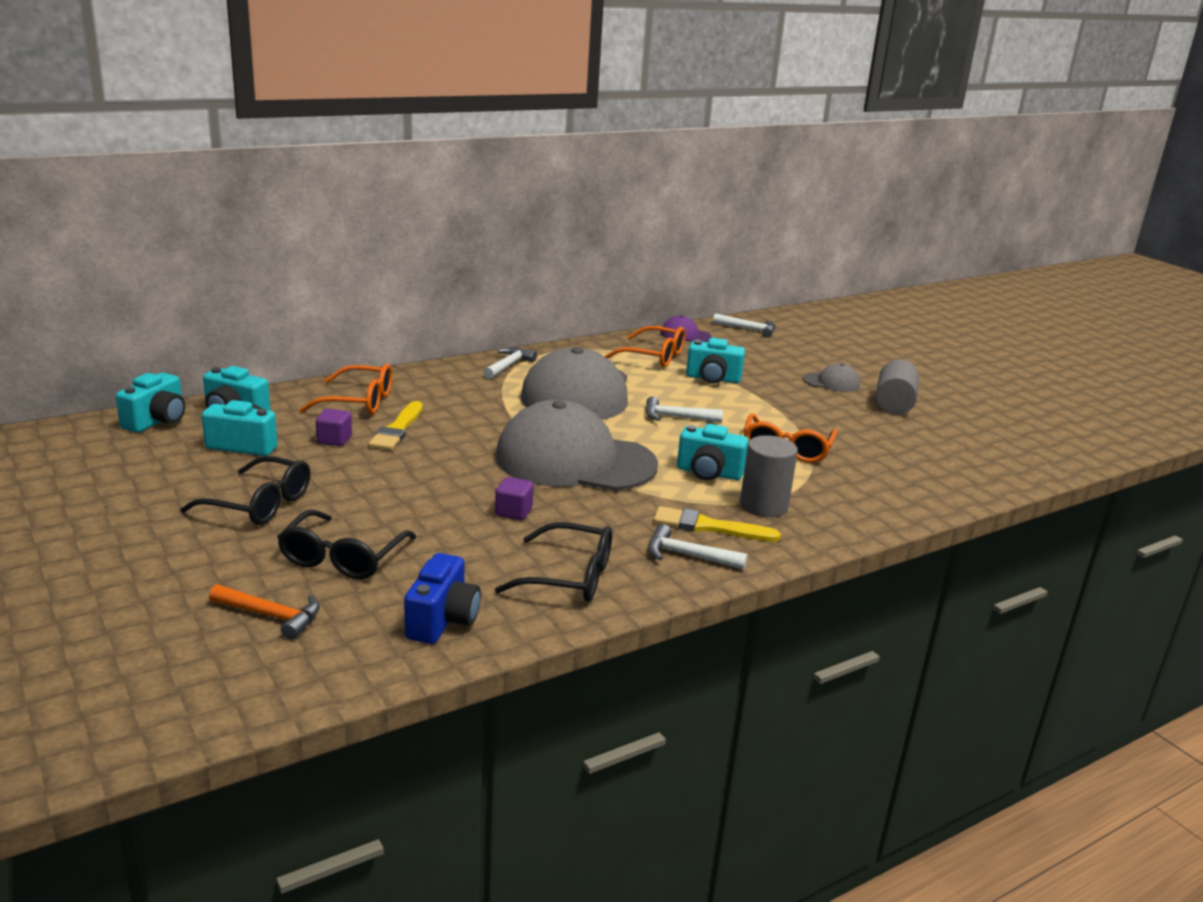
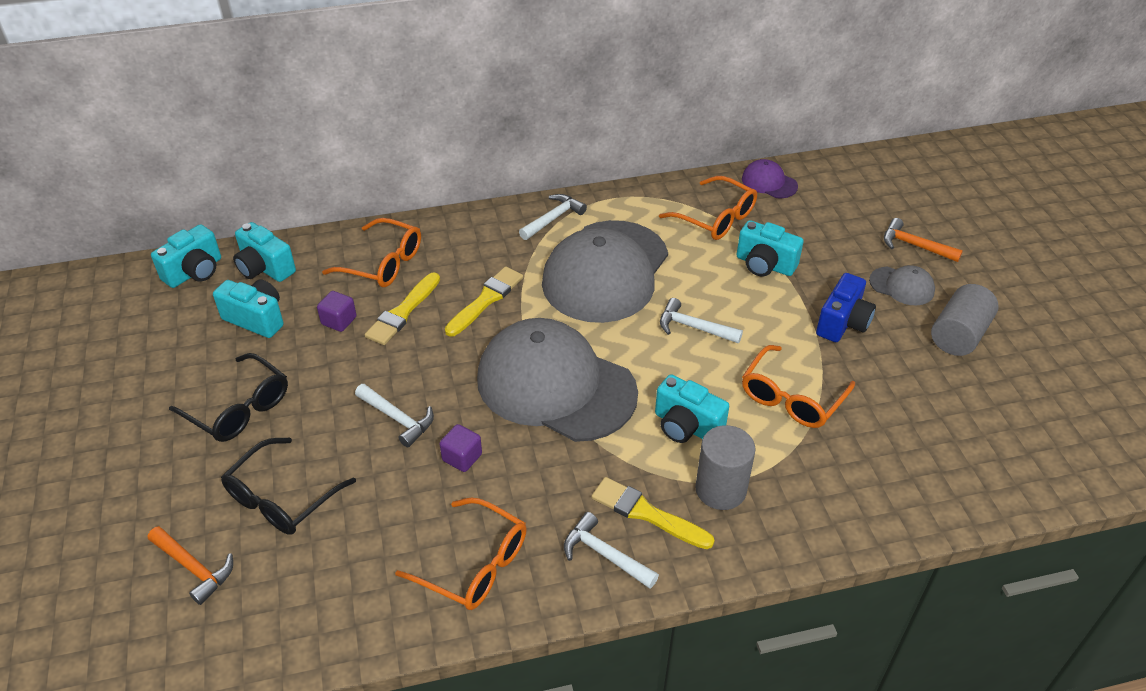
camera: 20 degrees right, 20 degrees up
blue camera [404,553,481,644] -> blue camera moved to [816,273,876,342]
black glasses [495,522,612,602] -> orange glasses [395,497,527,610]
white hammer [713,313,775,338] -> white hammer moved to [355,384,434,448]
none -> yellow brush [445,266,523,337]
none -> orange hammer [884,218,963,262]

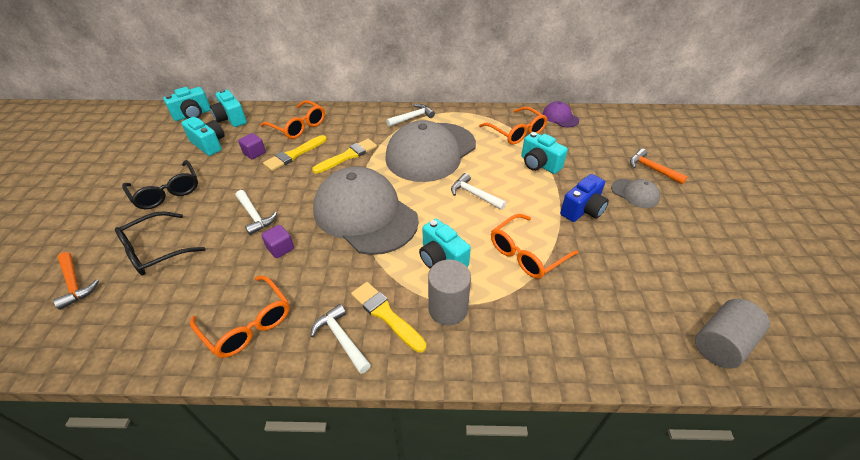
camera: 15 degrees right, 0 degrees up
grey cylinder [931,284,999,356] -> grey cylinder moved to [695,299,770,369]

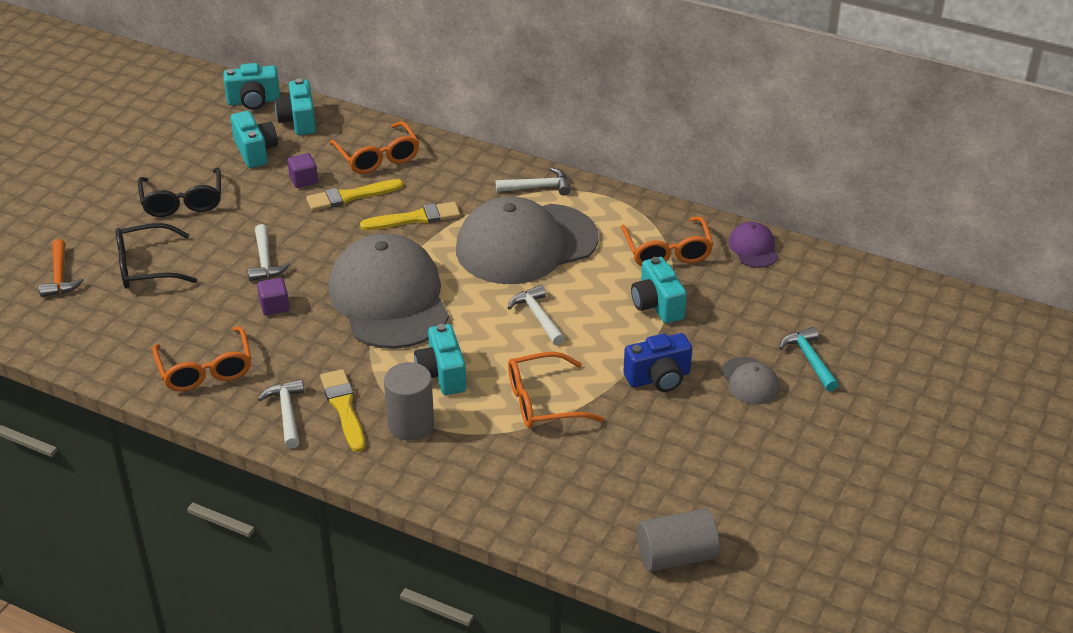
camera: 25 degrees right, 5 degrees down
orange hammer [630,149,688,185] -> turquoise hammer [779,327,839,392]

